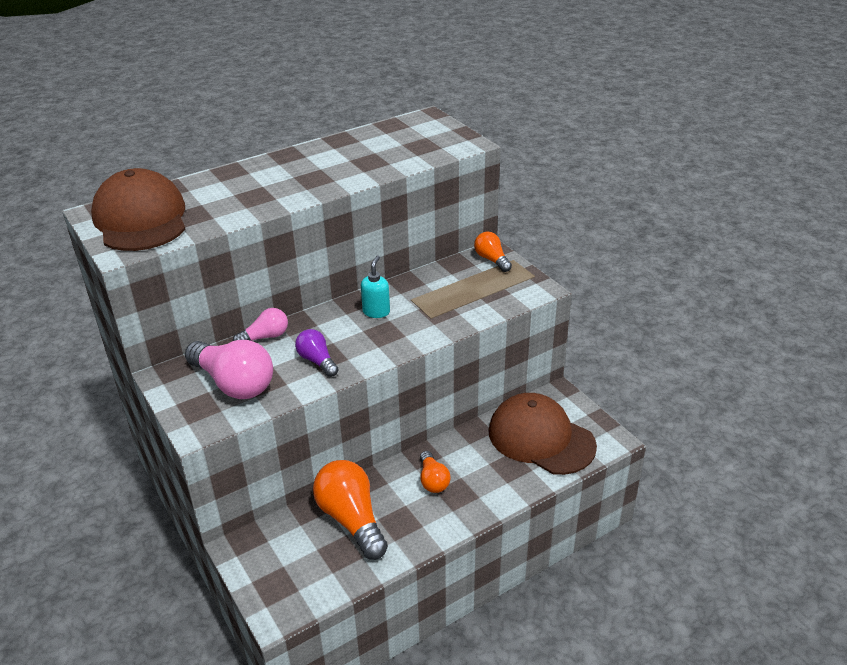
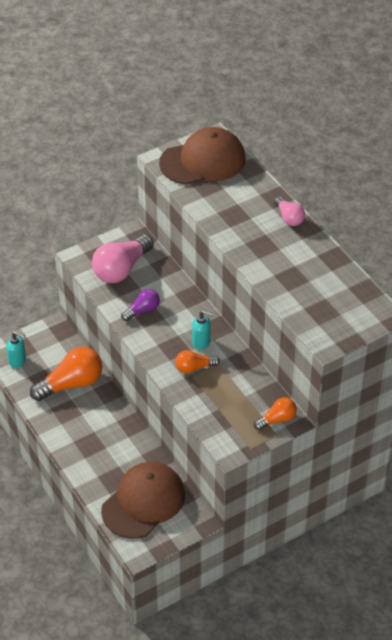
camera: 90 degrees right, 10 degrees up
pink light bulb [233,308,288,341] -> pink light bulb moved to [274,196,305,226]
orange light bulb [420,451,451,493] -> orange light bulb moved to [175,350,220,374]
none -> turquoise soap dispenser [6,332,26,368]

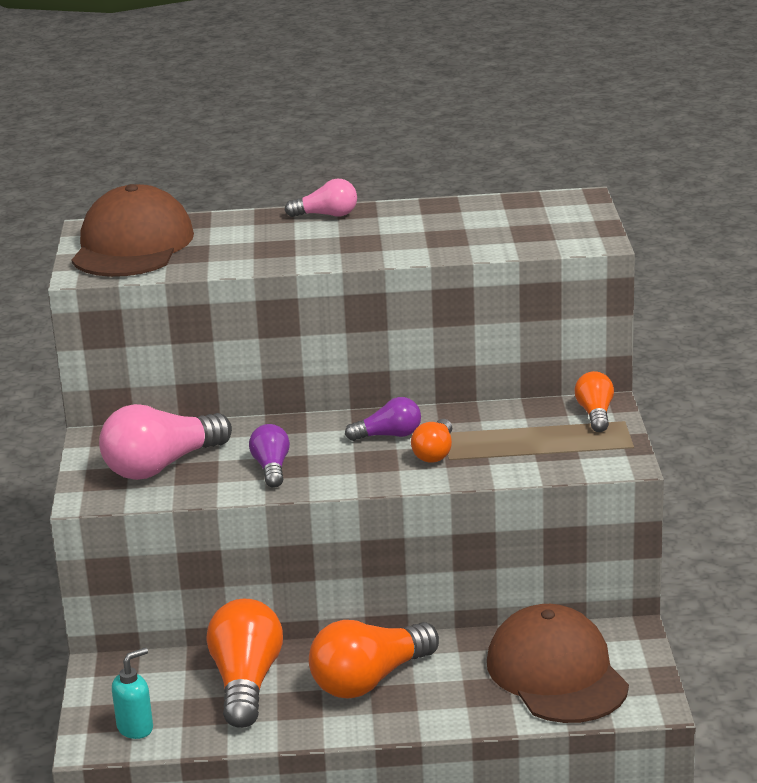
camera: 60 degrees left, 20 degrees down
pink light bulb [92,234,154,283] -> pink light bulb turned 75 degrees clockwise [99,404,232,480]
turquoise soap dispenser [192,310,214,350] -> purple light bulb [345,397,421,441]
none -> orange light bulb [309,620,439,699]

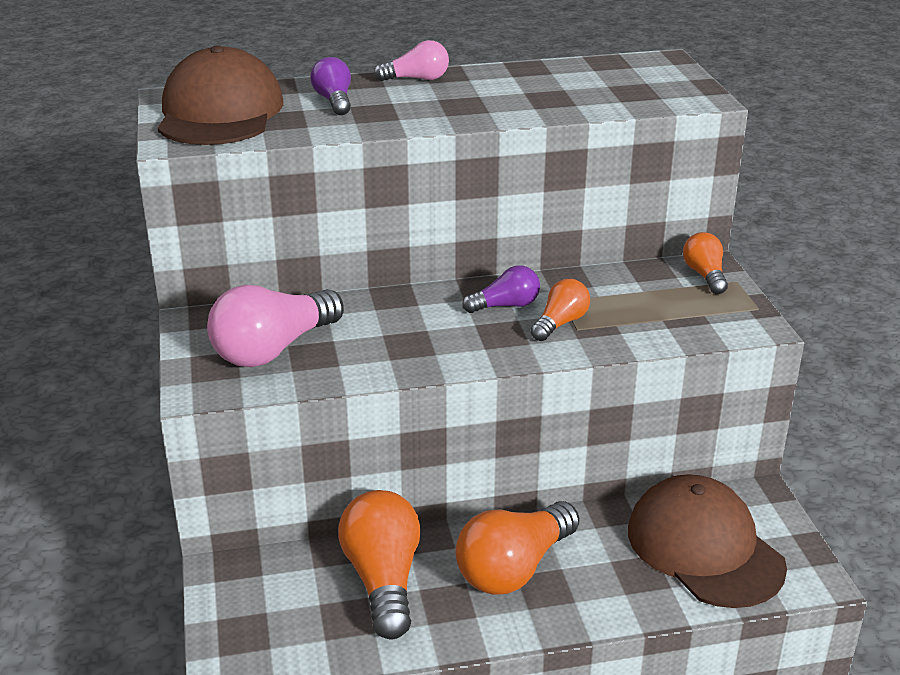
camera: 10 degrees left, 5 degrees up
turquoise soap dispenser [112,647,153,739] -> none
purple light bulb [249,424,290,488] -> purple light bulb moved to [310,57,351,115]
orange light bulb [411,419,452,463] -> orange light bulb turned 150 degrees counterclockwise [530,279,590,341]

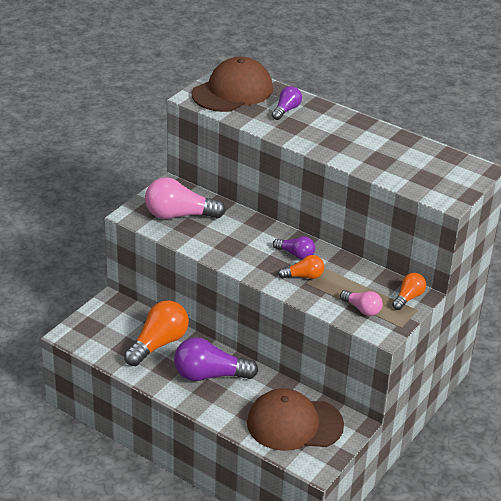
camera: 45 degrees right, 5 degrees up
pink light bulb [373,40,449,81] -> pink light bulb moved to [340,290,383,316]
orange light bulb [455,501,579,594] -> purple light bulb [174,337,258,381]
brown cap [628,474,787,608] -> brown cap turned 105 degrees counterclockwise [247,388,344,451]

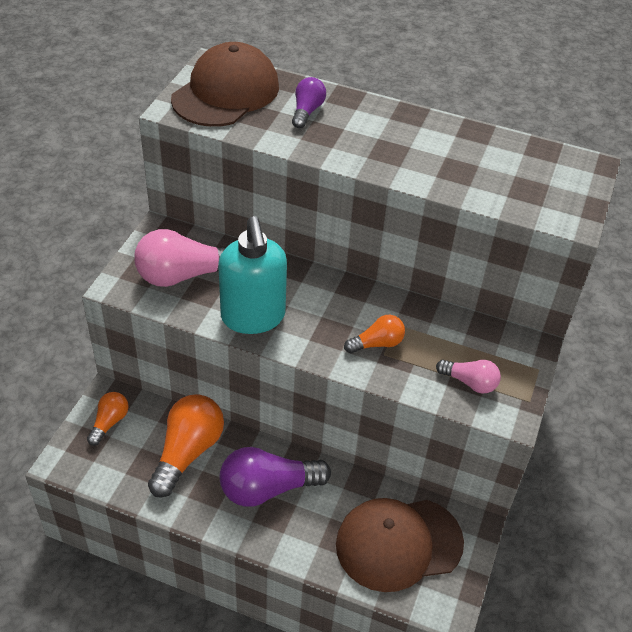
camera: 15 degrees left, 10 degrees up
purple light bulb [273,236,315,260] -> none
orange light bulb [392,273,426,310] -> orange light bulb moved to [87,392,129,446]
none -> turquoise soap dispenser [218,216,287,334]

